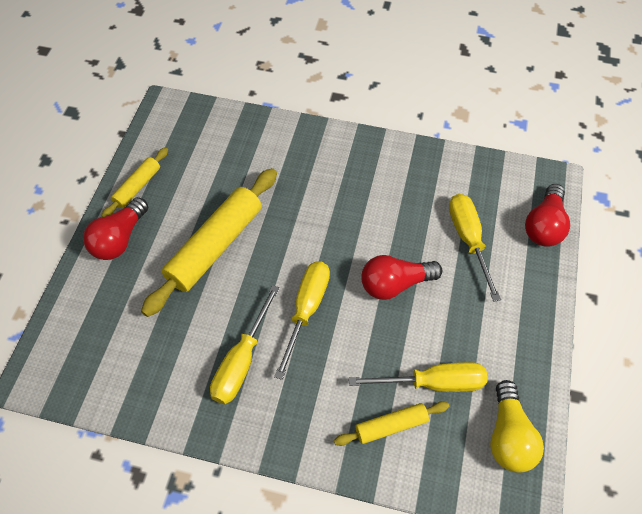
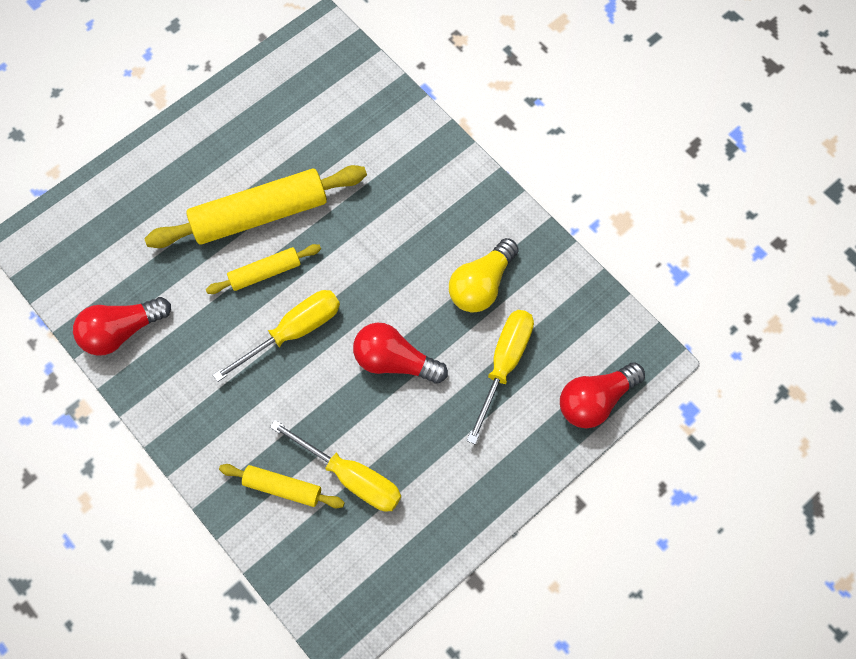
camera: 35 degrees right, 10 degrees up
red light bulb [83,197,148,260] -> red light bulb moved to [73,297,171,356]
yellow rolling pin [101,148,168,217] -> yellow rolling pin moved to [206,244,321,294]
yellow screwdriver [210,285,280,404] -> none
yellow light bulb [490,380,544,473] -> yellow light bulb moved to [449,238,519,313]

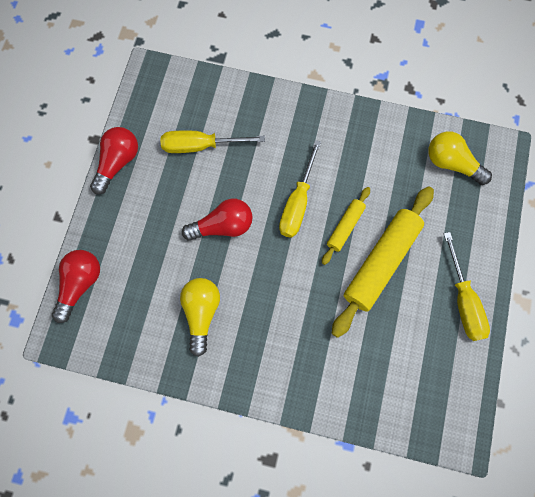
camera: 145 degrees right, 5 degrees up
red light bulb [73,297,171,356] -> red light bulb moved to [90,127,138,194]
yellow rolling pin [219,464,345,508] -> none
yellow screwdriver [467,310,534,444] -> yellow screwdriver moved to [444,232,490,341]
none -> yellow light bulb [428,131,492,185]

